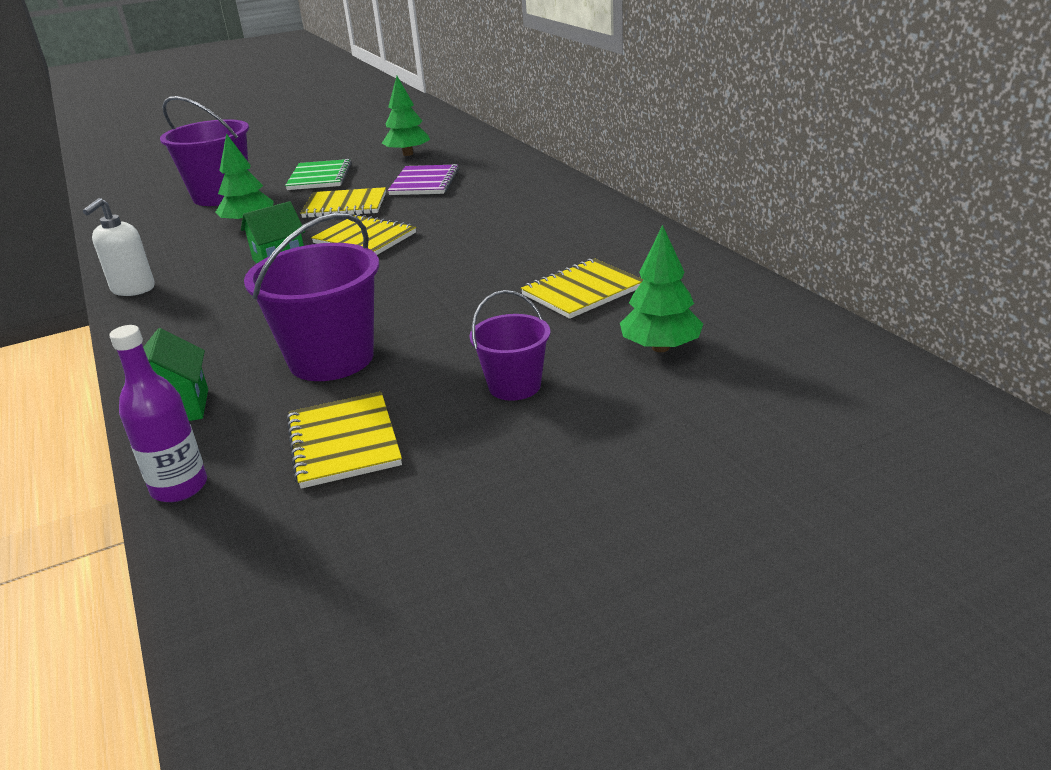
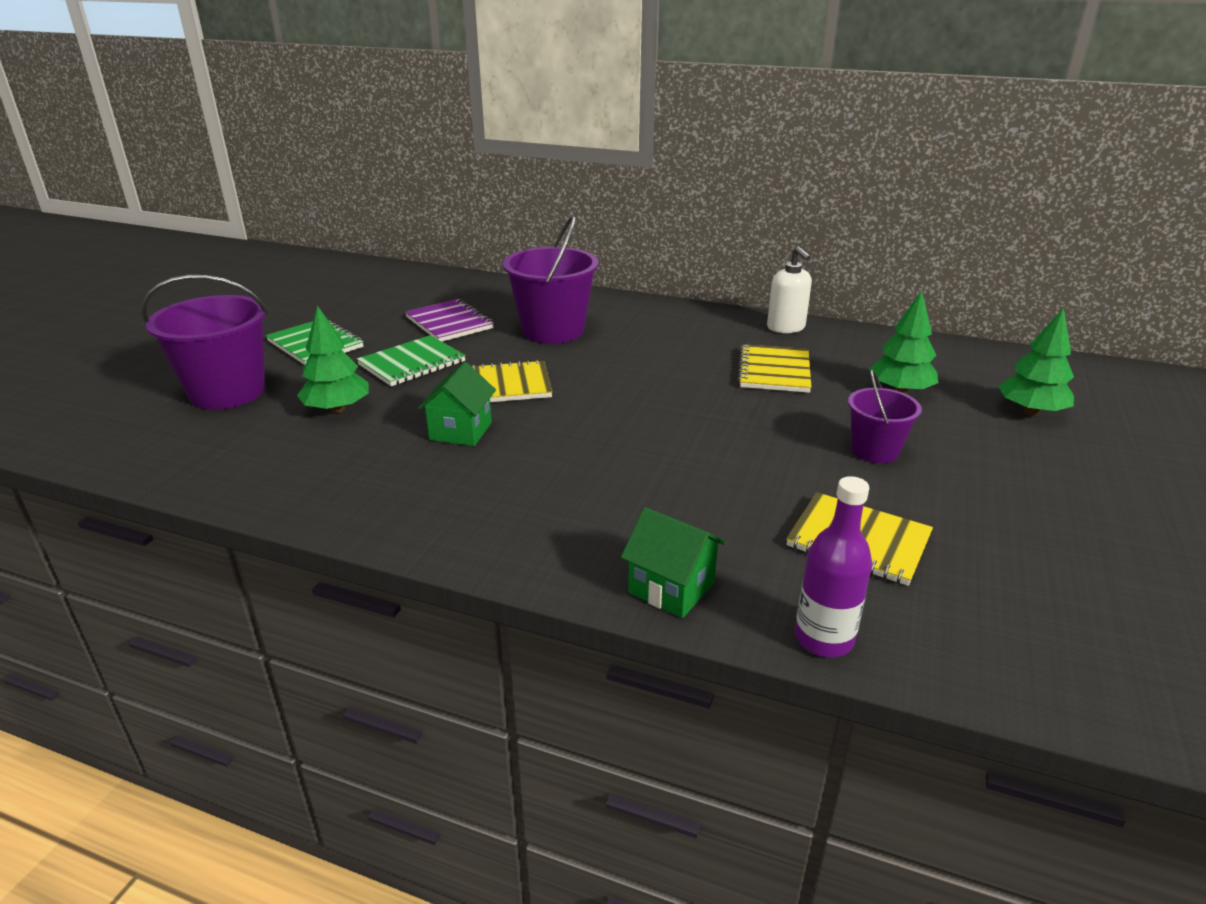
camera: 45 degrees left, 0 degrees up
white soap dispenser [83,198,155,296] -> white soap dispenser moved to [767,247,812,333]
purple bucket [244,213,379,381] -> purple bucket moved to [503,215,599,344]
yellow notebook [300,187,386,218] -> green notebook [357,335,466,386]
green tree [382,76,430,156] -> green tree moved to [998,308,1074,415]

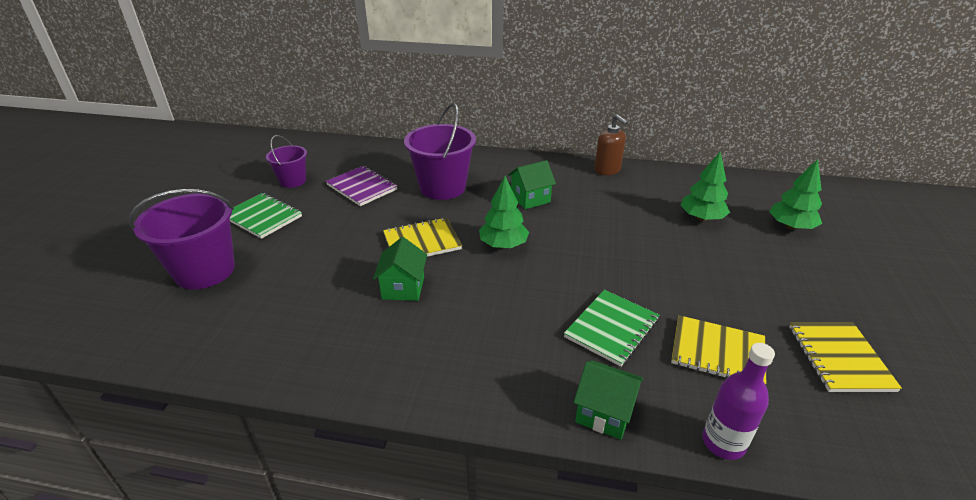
camera: 10 degrees left, 5 degrees up
green tree [297,306,369,413] -> green tree moved to [479,176,529,248]
green notebook [357,335,466,386] -> green notebook moved to [564,290,659,367]
yellow notebook [738,344,811,393] -> yellow notebook moved to [789,323,902,392]
white soap dispenser [767,247,812,333] -> brown soap dispenser [594,114,628,175]
purple bucket [848,369,922,463] -> purple bucket moved to [266,135,307,188]
none -> green house [508,160,556,209]

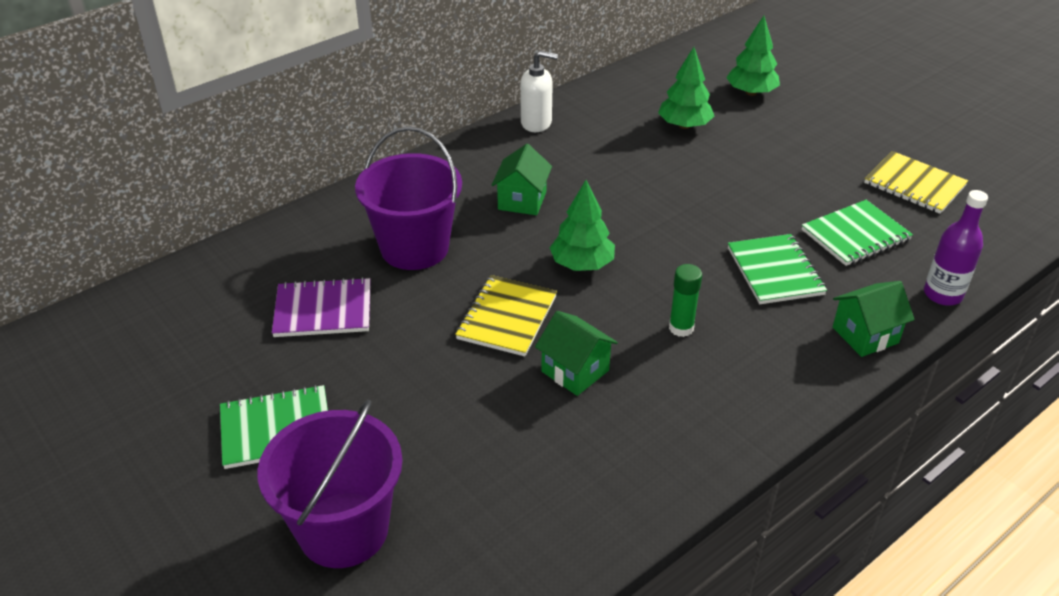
camera: 50 degrees left, 5 degrees up
purple bucket [266,135,307,188] -> none
brown soap dispenser [594,114,628,175] -> white soap dispenser [520,51,558,132]
yellow notebook [671,315,766,384] -> green notebook [802,200,913,266]
none -> green glue stick [669,264,702,337]

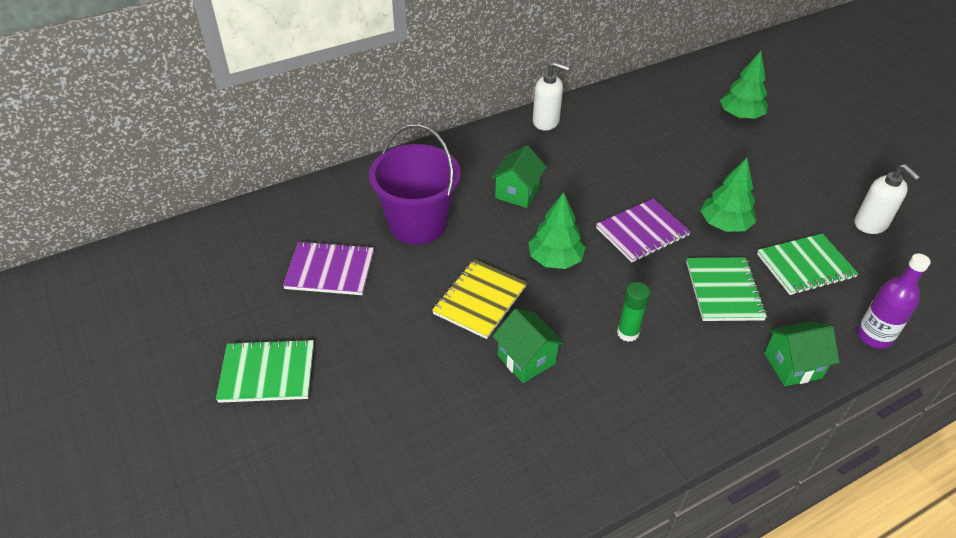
camera: 10 degrees right, 5 degrees up
purple bucket [257,400,402,568] -> none
green tree [658,47,714,129] -> green tree moved to [700,158,756,232]
yellow notebook [864,151,968,214] -> white soap dispenser [855,164,920,234]
none -> purple notebook [596,199,691,263]

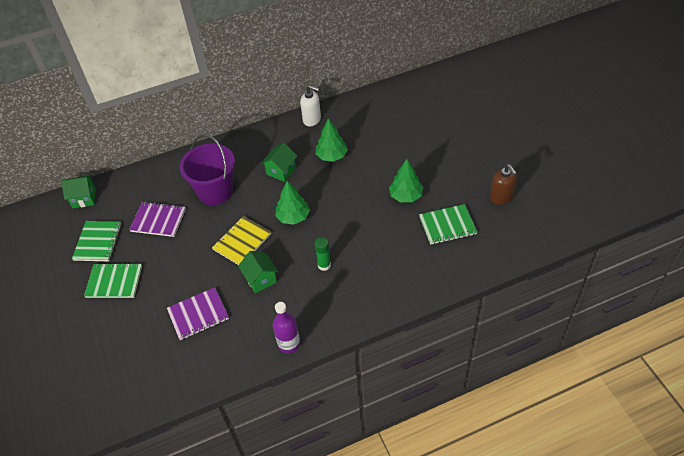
camera: 10 degrees right, 5 degrees up
purple notebook [596,199,691,263] -> purple notebook moved to [167,287,229,340]
green notebook [686,258,767,321] -> green notebook moved to [72,221,121,261]
green tree [720,51,768,119] -> green tree moved to [315,119,348,162]
green house [764,321,839,386] -> green house moved to [61,175,96,208]
white soap dispenser [855,164,920,234] -> brown soap dispenser [490,164,517,205]
purple bottle [857,253,931,349] -> purple bottle moved to [273,302,300,353]

